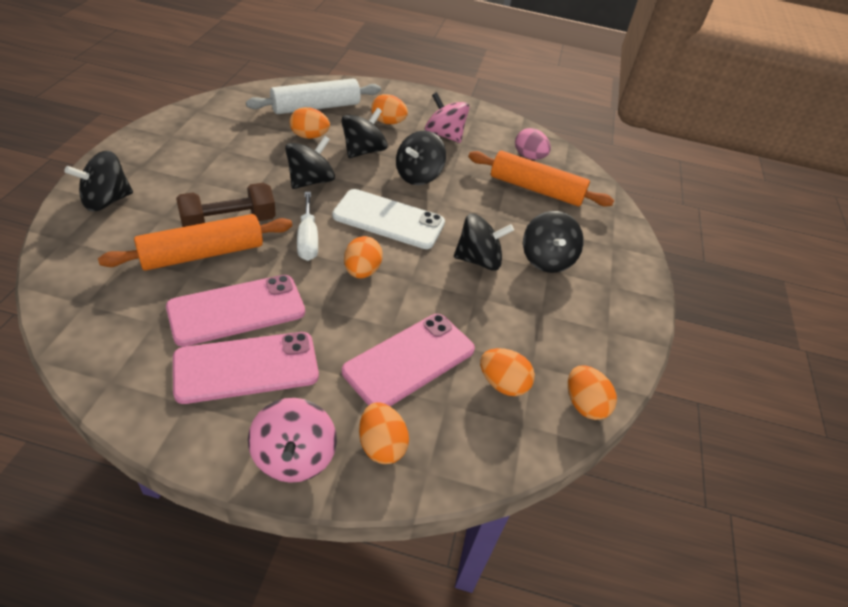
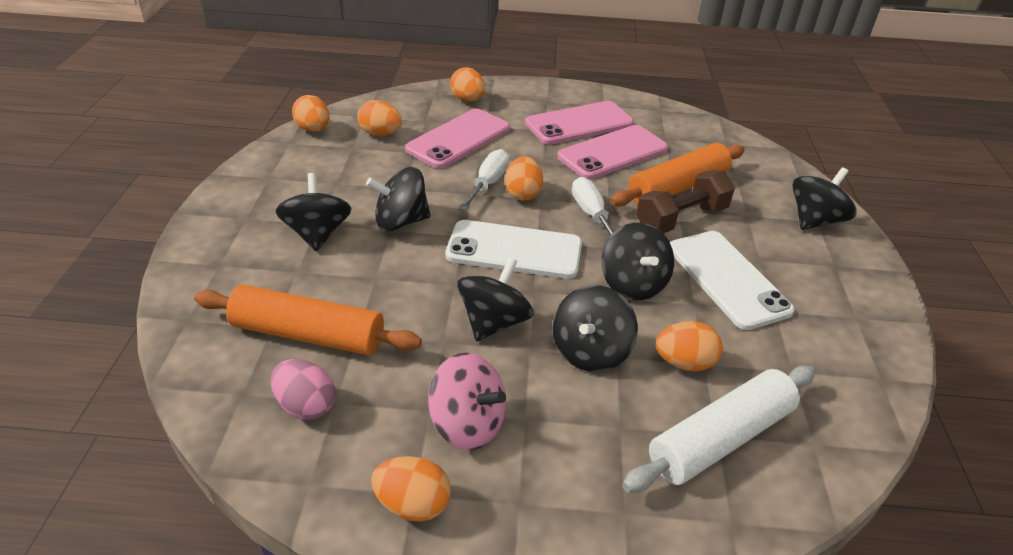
camera: 175 degrees right, 5 degrees down
pink spinning top [248,398,337,483] -> none
black spinning top [285,136,335,189] -> black spinning top turned 45 degrees counterclockwise [601,223,674,300]
orange egg [371,94,408,124] -> orange egg moved to [371,456,451,522]
none -> white screwdriver [458,149,510,211]
none -> white phone [670,231,795,330]

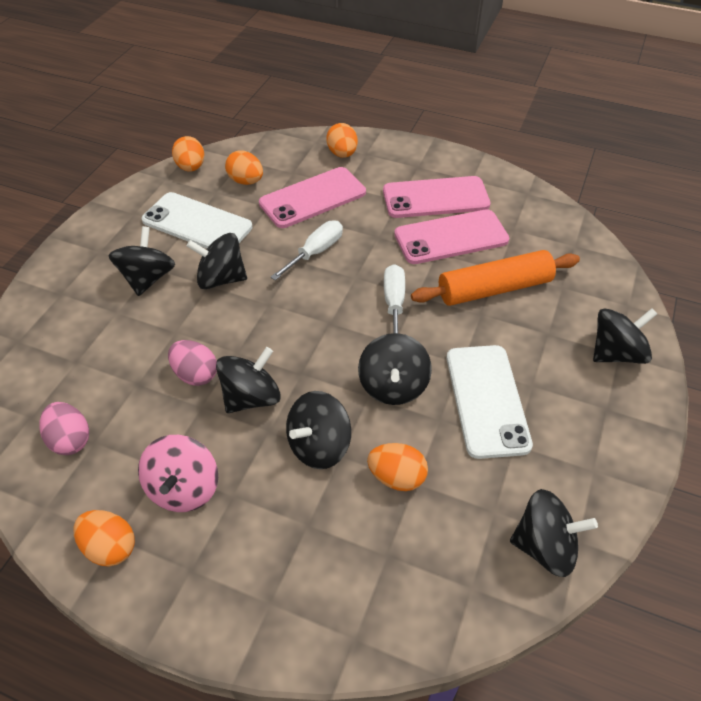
camera: 20 degrees right, 10 degrees up
orange rolling pin [194,285,422,356] -> none
pink spinning top [428,352,506,450] -> pink spinning top turned 45 degrees clockwise [138,435,218,512]
white phone [445,220,582,279] -> white phone moved to [142,192,252,249]
orange egg [505,156,543,201] -> none
white rolling pin [622,366,816,493] -> none
brown dumbbell [636,171,735,234] -> none
none -> pink egg [168,340,217,386]
none -> black spinning top [510,489,598,577]

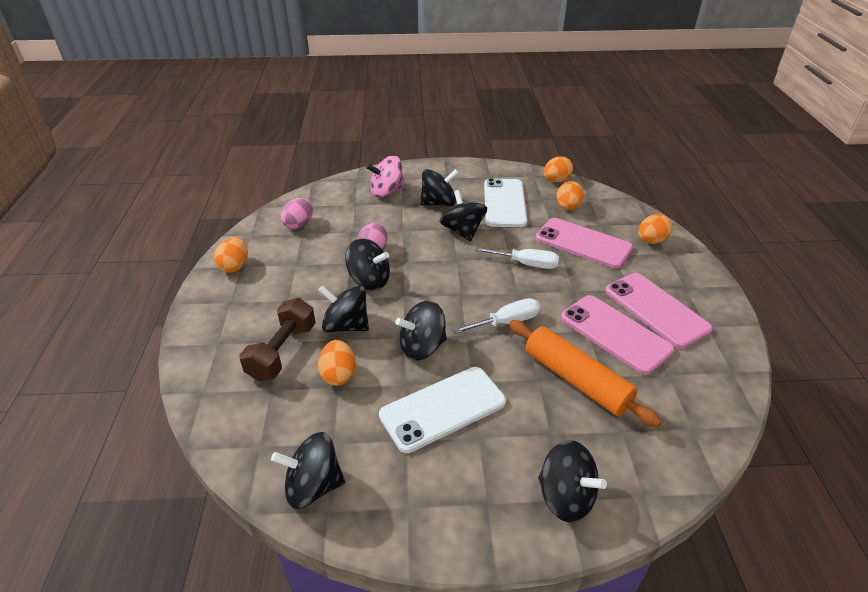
camera: 65 degrees right, 10 degrees down
pink spinning top [138,435,218,512] -> pink spinning top moved to [366,156,405,197]
black spinning top [510,489,598,577] -> black spinning top turned 105 degrees clockwise [271,432,345,509]
none -> brown dumbbell [239,298,316,381]

